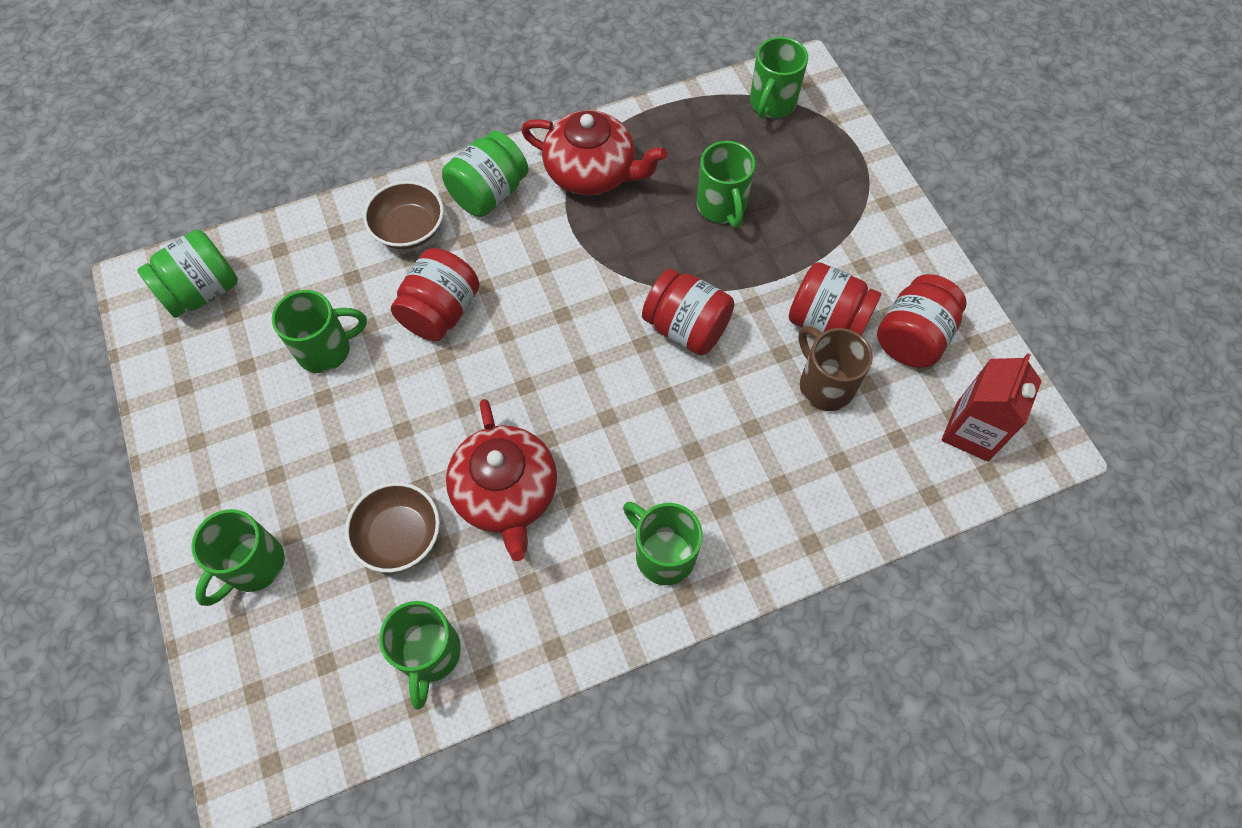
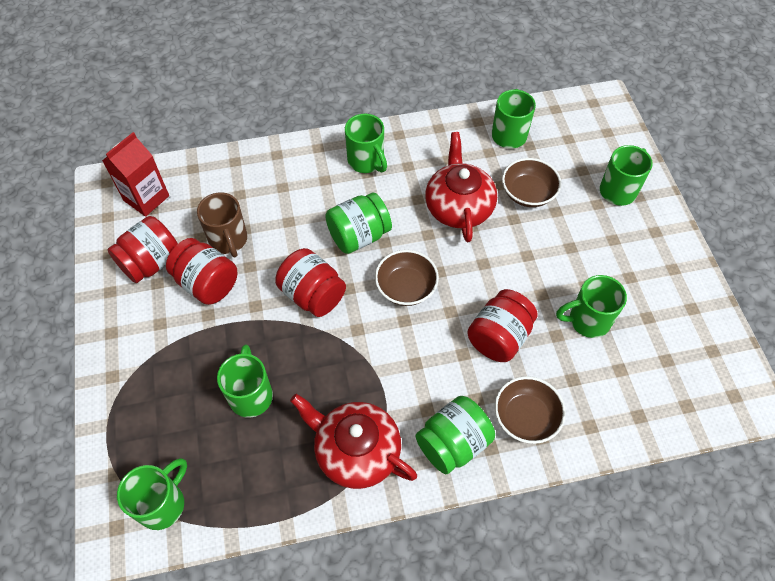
camera: 170 degrees left, 5 degrees down
green jar [137,229,238,318] -> green jar moved to [325,193,392,254]
none -> brown bowl [375,250,439,306]

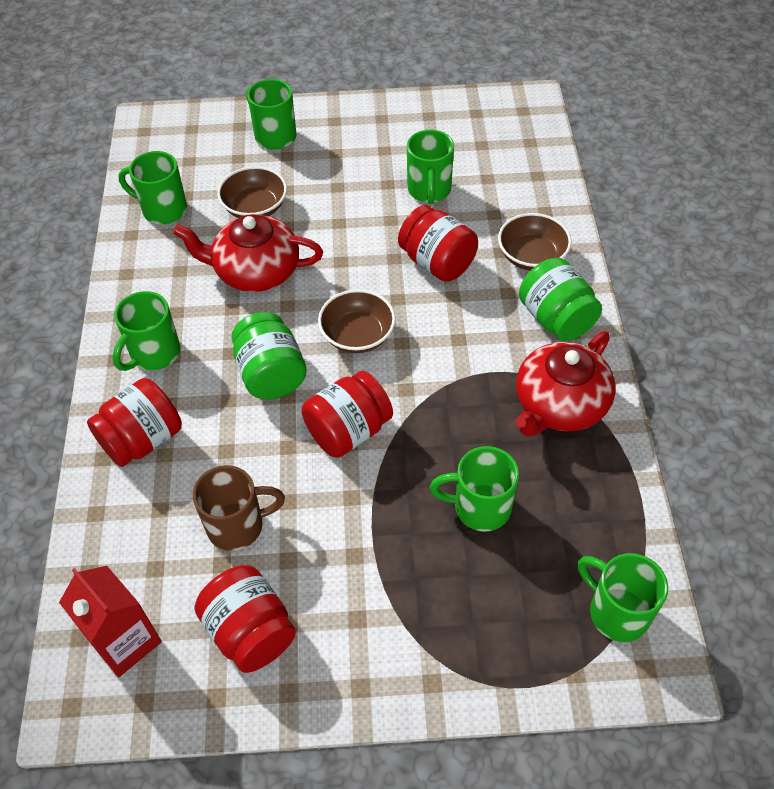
camera: 80 degrees left, 5 degrees down
red jar [166,238,237,305] -> red jar moved to [87,378,182,467]
green mug [345,114,387,173] -> green mug turned 150 degrees clockwise [112,291,180,371]

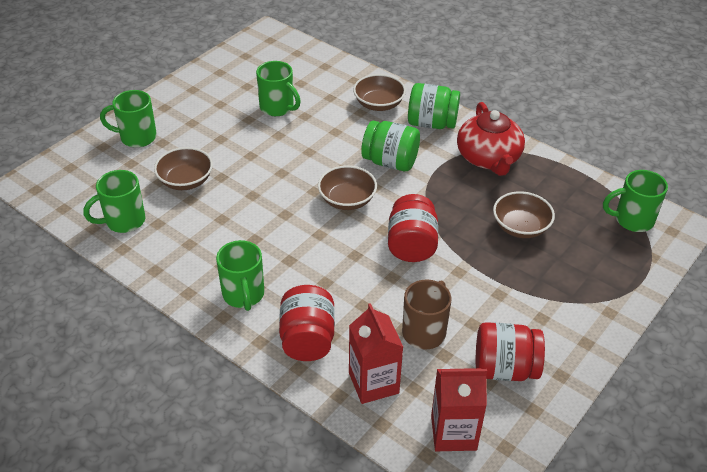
camera: 50 degrees left, 10 degrees down
red teapot [173,214,323,292] -> none
green jar [231,312,307,399] -> green jar moved to [361,121,420,171]
red jar [398,205,478,282] -> none
green mug [430,446,519,532] -> brown bowl [493,191,555,238]
none -> red carton [349,303,403,404]

